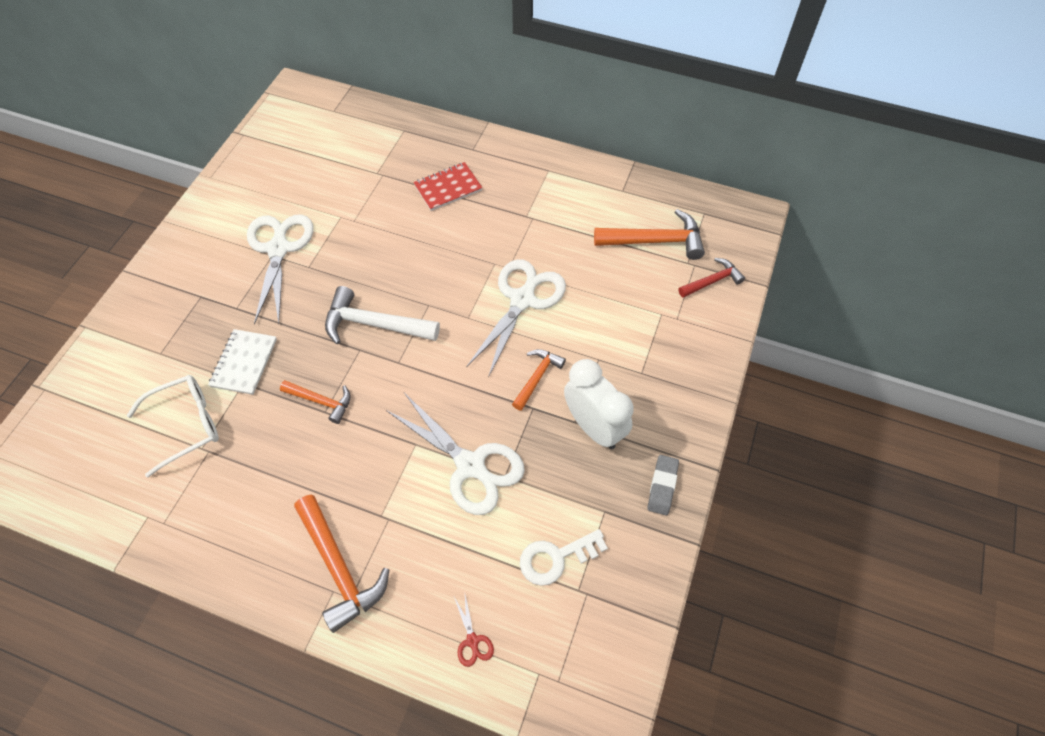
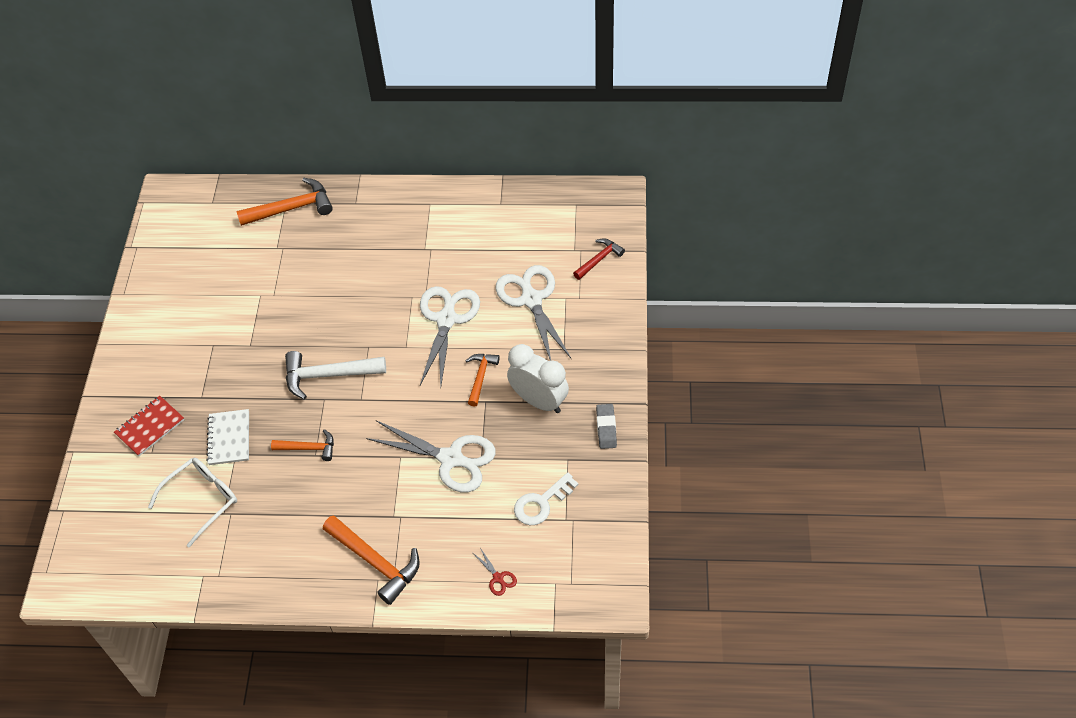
camera: 15 degrees left, 5 degrees down
white scissors [247,214,314,325] -> white scissors moved to [496,265,571,361]
red notebook [414,162,482,211] -> red notebook moved to [114,396,184,456]
orange hammer [594,209,705,260] -> orange hammer moved to [236,178,333,226]

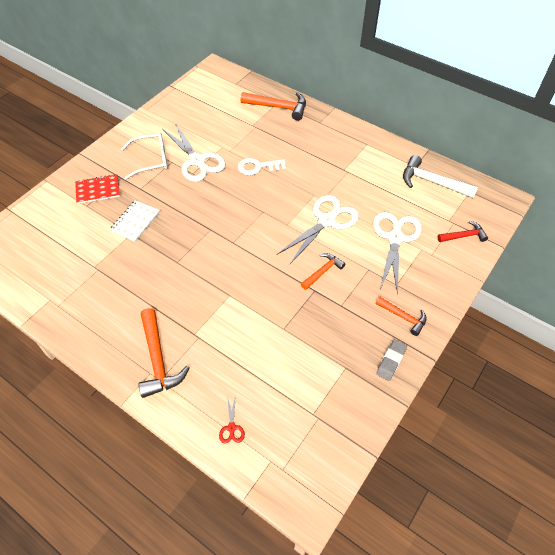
camera: 30 degrees right, 0 degrees up
white glasses [148,458,237,548] -> white glasses moved to [121,133,168,180]
orange hammer [271,429,334,461] -> orange hammer moved to [376,297,427,336]
white hammer [285,351,386,400] -> white hammer moved to [403,155,478,198]
white scissors [366,420,496,492] -> white scissors moved to [163,123,226,182]
white clock [507,344,569,413] -> none
white key [514,472,578,525] -> white key moved to [238,158,286,176]

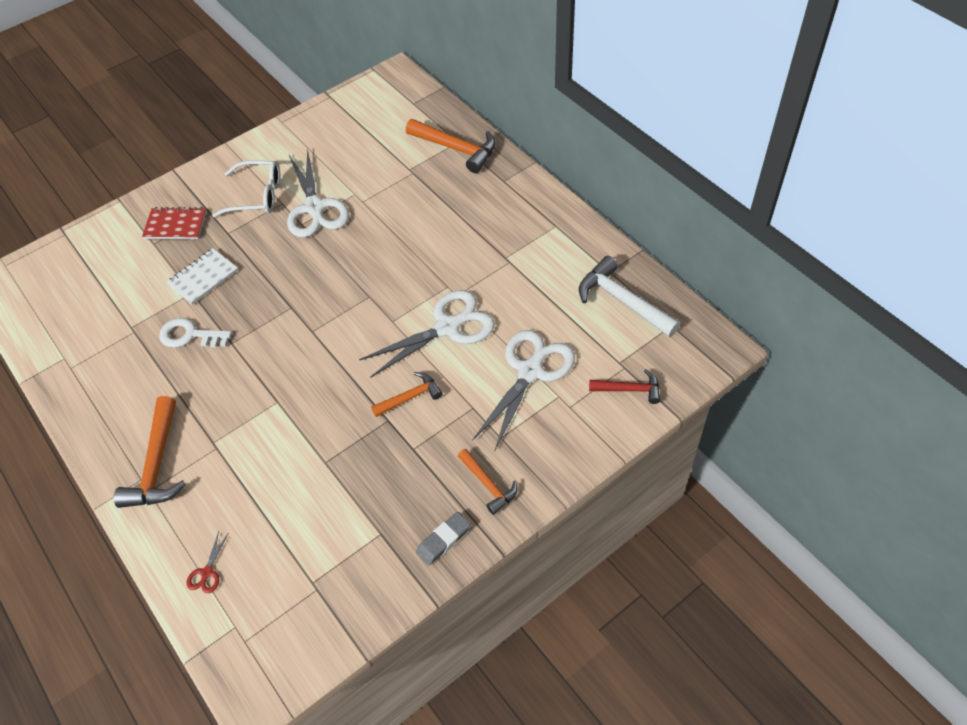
camera: 20 degrees right, 0 degrees up
white key [238,158,286,176] -> white key moved to [159,318,232,348]

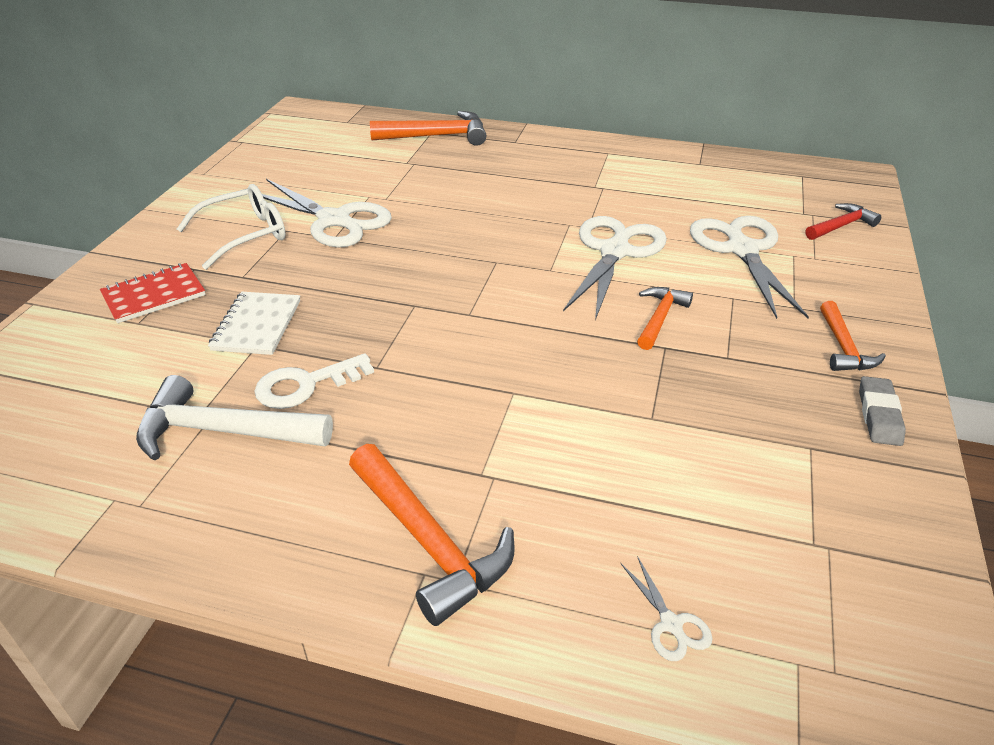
camera: 40 degrees left, 15 degrees down
red scissors [186,531,229,593] -> white scissors [620,556,713,661]
orange hammer [458,449,518,515] -> orange hammer turned 75 degrees clockwise [820,301,886,371]
white hammer [579,256,680,337] -> white hammer moved to [136,375,333,461]

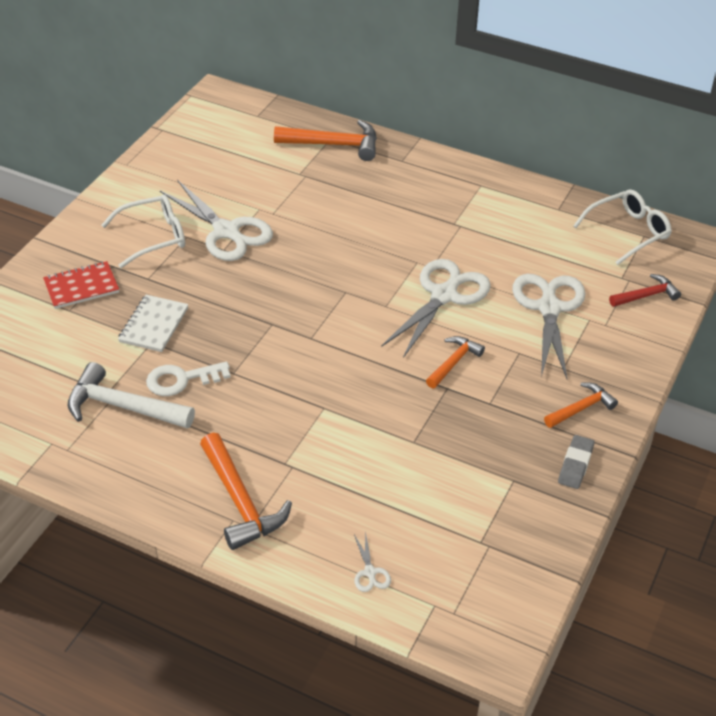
camera: 10 degrees right, 5 degrees up
orange hammer [820,301,886,371] -> orange hammer turned 135 degrees counterclockwise [544,382,618,428]
none -> white glasses [573,189,672,265]

